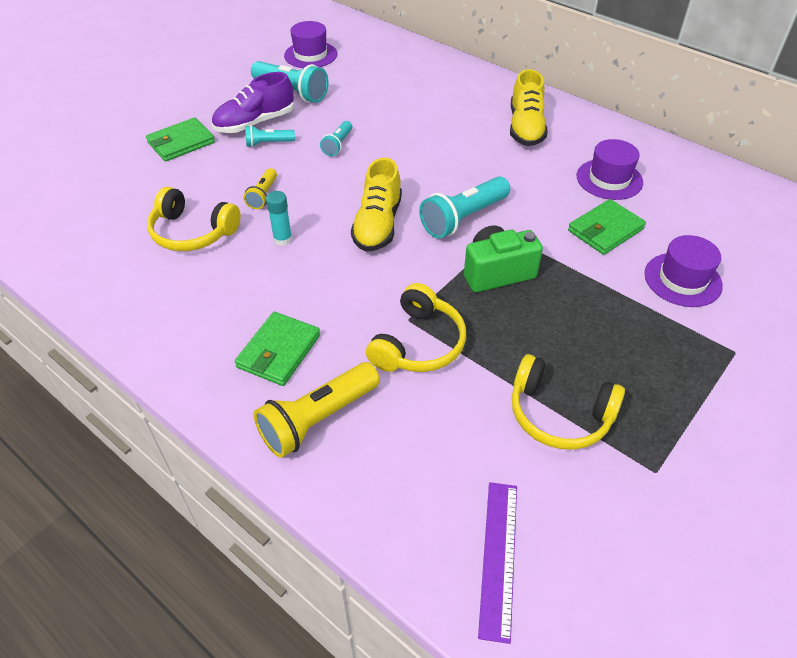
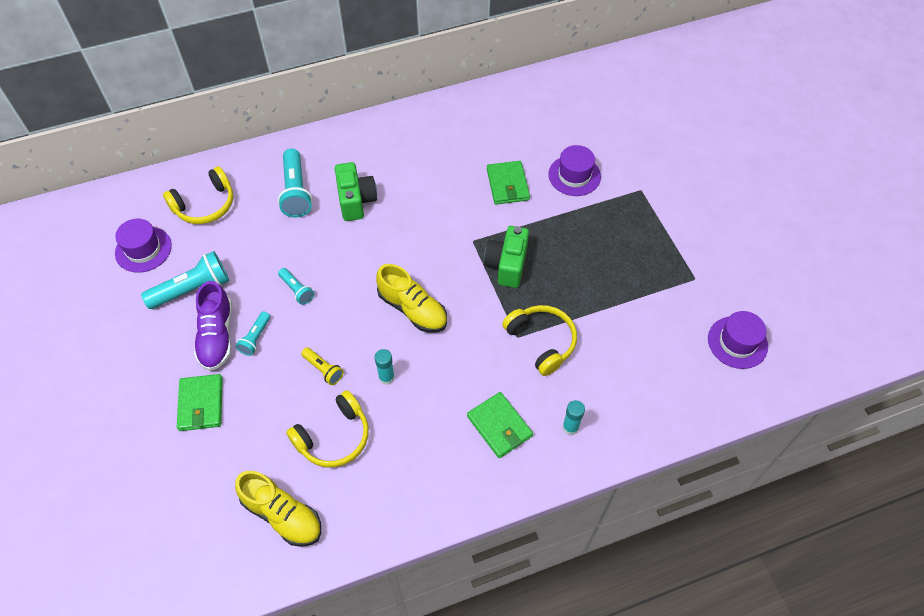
camera: 60 degrees left, 10 degrees up
yellow flashlight [254,362,380,458] -> turquoise glue stick [563,400,585,435]
turquoise flashlight [419,176,510,238] -> turquoise flashlight moved to [278,149,312,218]
purple ruler [478,482,517,644] -> none
yellow shoe [510,69,547,146] -> yellow shoe moved to [235,471,321,547]
yellow headphones [512,354,625,450] -> yellow headphones moved to [163,166,233,224]
purple hat [577,139,643,200] -> purple hat moved to [708,311,768,369]
none -> green camera [335,162,377,221]

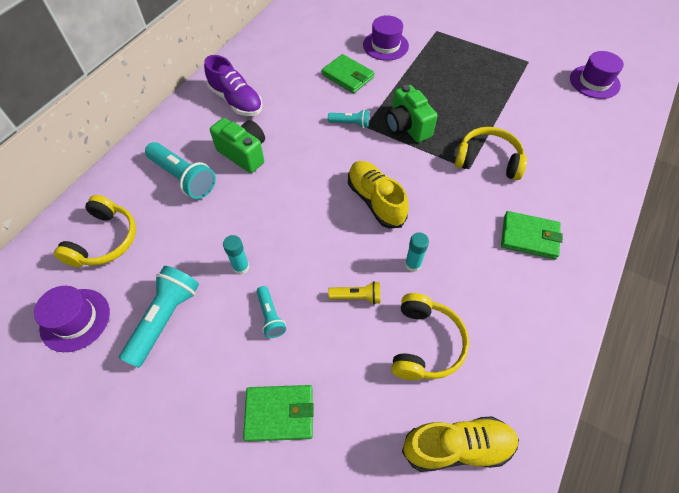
camera: 40 degrees left, 0 degrees up
green wallet [177,374,223,431] -> green wallet turned 45 degrees counterclockwise [243,385,314,442]
purple shoe [194,281,232,371] -> purple shoe moved to [204,55,263,116]
turquoise flashlight [278,268,314,305] -> turquoise flashlight moved to [328,110,370,128]
yellow shoe [376,264,447,333] -> yellow shoe turned 120 degrees counterclockwise [348,161,409,228]
turquoise glue stick [563,400,585,435] -> turquoise glue stick moved to [223,235,250,275]

